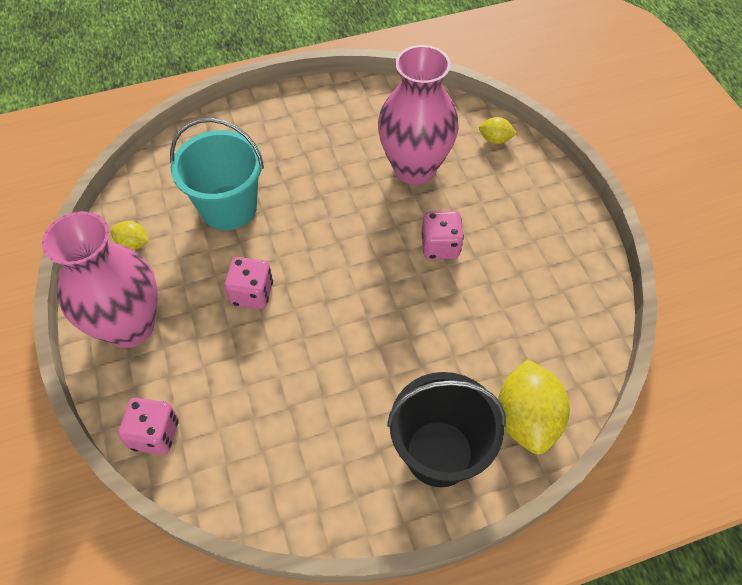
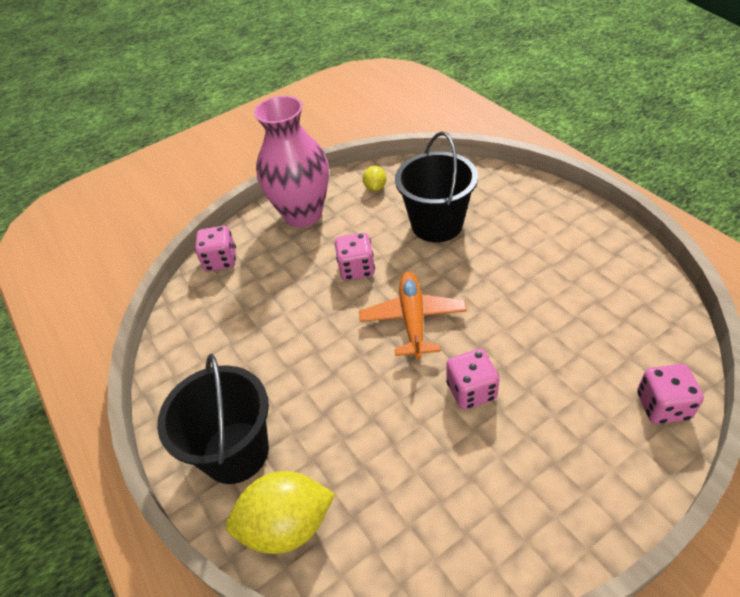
camera: 80 degrees right, 10 degrees down
turquoise bucket [170,118,264,230] -> black bucket [395,132,478,242]
pink vase [378,45,459,185] -> none
yellow lemon [479,117,516,144] -> pink dice [637,364,704,424]
none -> orange plane [359,272,467,359]

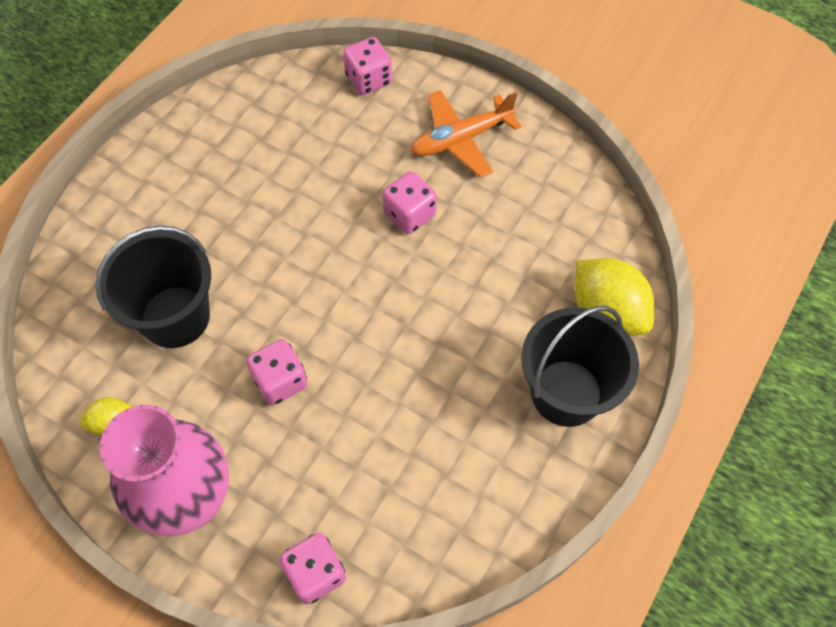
camera: 120 degrees left, 15 degrees up
orange plane [359,272,467,359] -> orange plane moved to [411,90,521,178]

